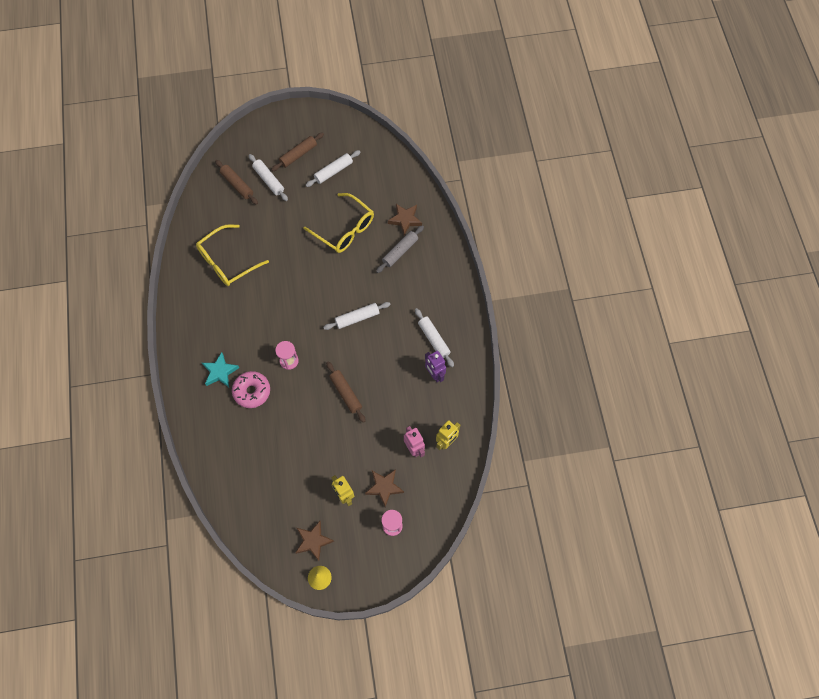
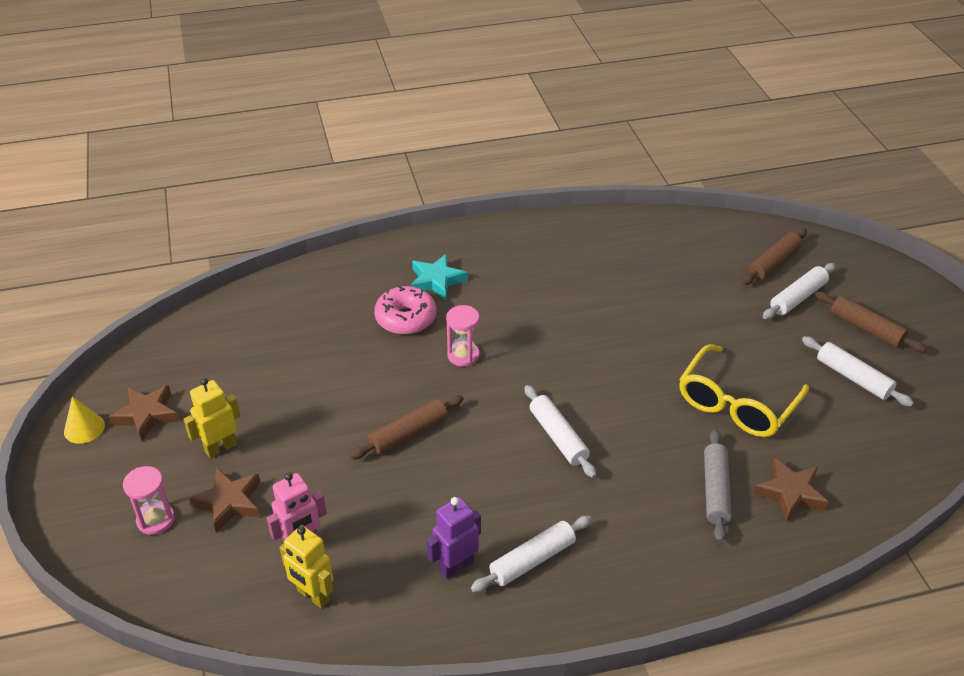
camera: 85 degrees right, 25 degrees down
yellow glasses [196,224,269,286] -> none
grey rolling pin [376,225,424,273] -> grey rolling pin turned 60 degrees clockwise [704,429,732,542]

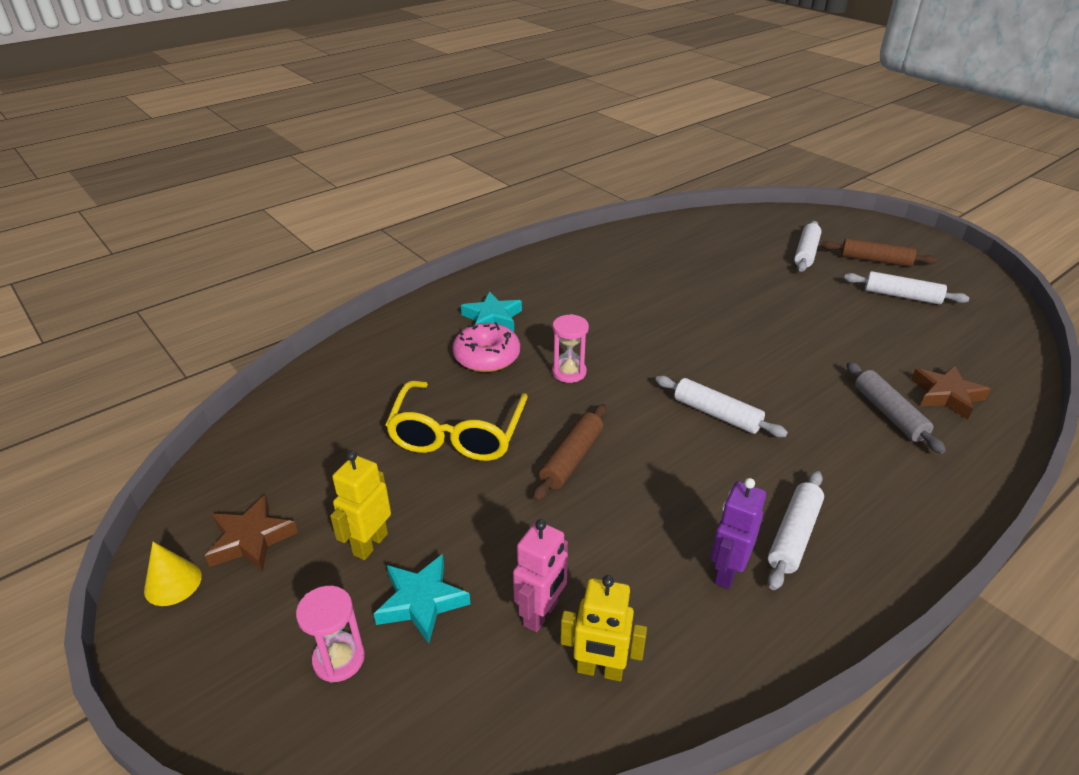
camera: 25 degrees left, 5 degrees down
brown star [189,468,260,533] -> turquoise star [374,554,470,644]
yellow glasses [679,344,809,437] -> yellow glasses moved to [385,381,528,461]
brown rolling pin [742,229,807,285] -> none

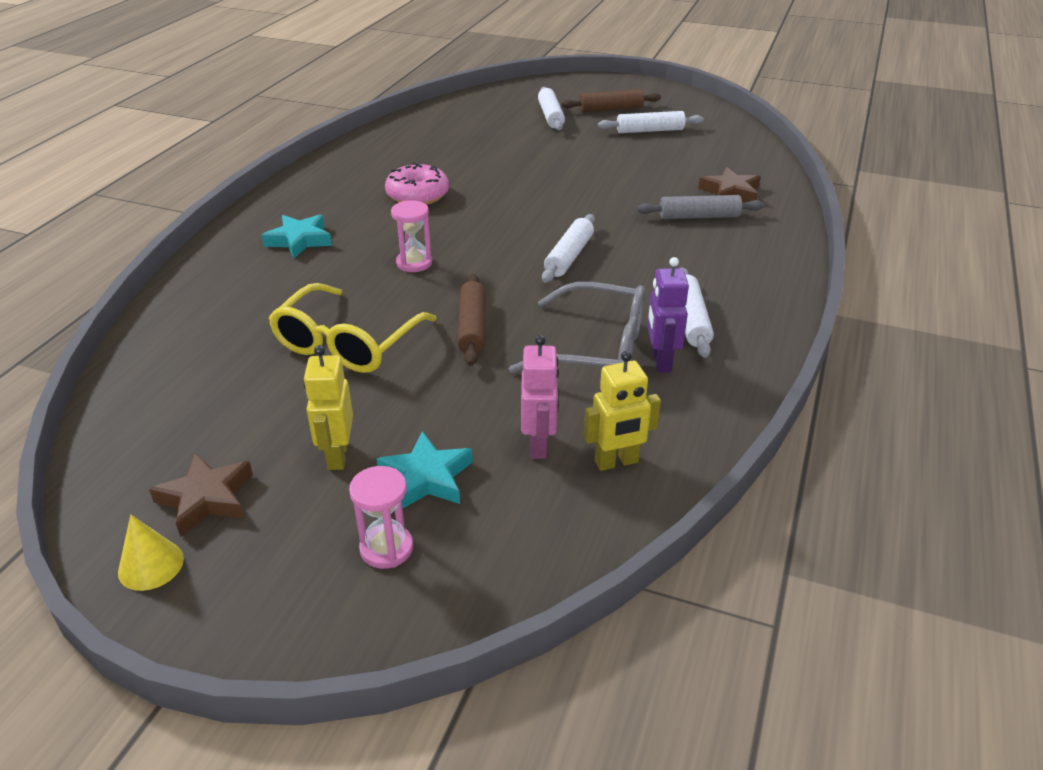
camera: 30 degrees left, 0 degrees up
yellow glasses [385,381,528,461] -> yellow glasses turned 45 degrees clockwise [268,283,437,373]
pink donut [453,322,520,372] -> pink donut moved to [385,163,449,205]
white rolling pin [655,376,788,437] -> white rolling pin turned 75 degrees counterclockwise [542,214,595,283]
grey rolling pin [847,362,946,454] -> grey rolling pin turned 45 degrees counterclockwise [637,195,764,219]
none -> grey glasses [509,282,645,373]

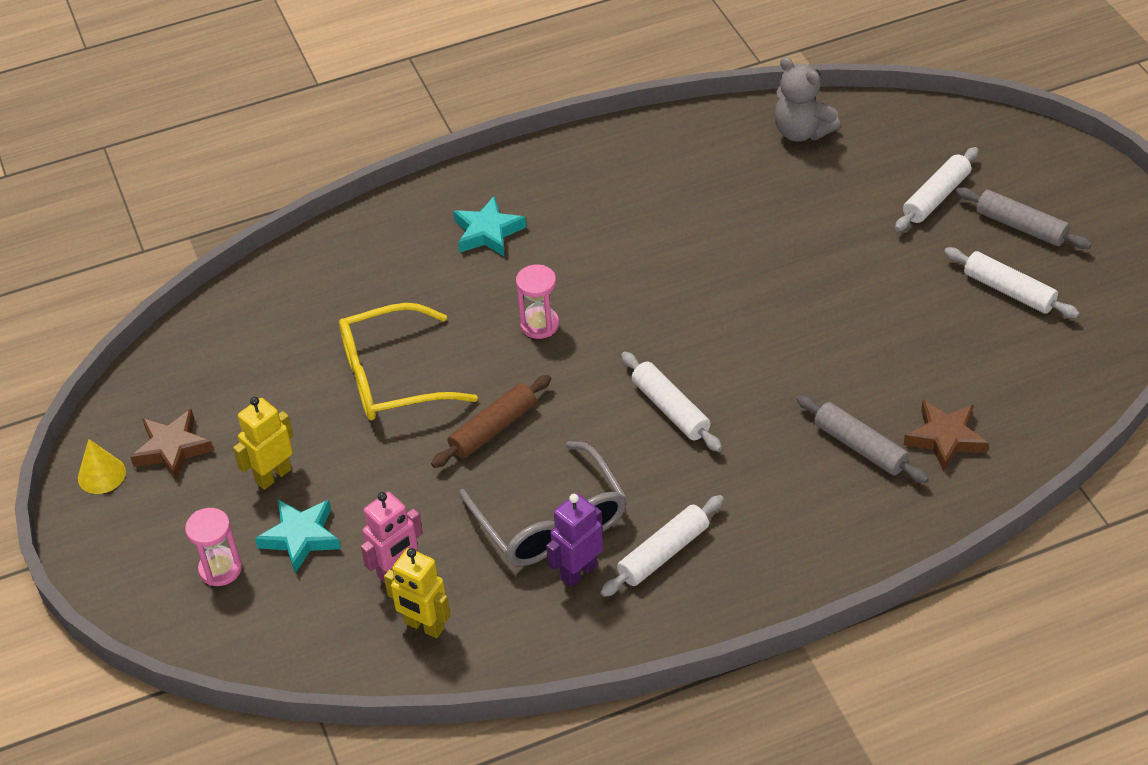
camera: 50 degrees right, 10 degrees up
pink donut [385,163,449,205] -> none
white rolling pin [542,214,595,283] -> white rolling pin turned 75 degrees clockwise [621,352,722,452]
brown rolling pin [561,89,661,112] -> grey rolling pin [956,187,1092,249]
none -> grey teddy bear [774,57,840,142]

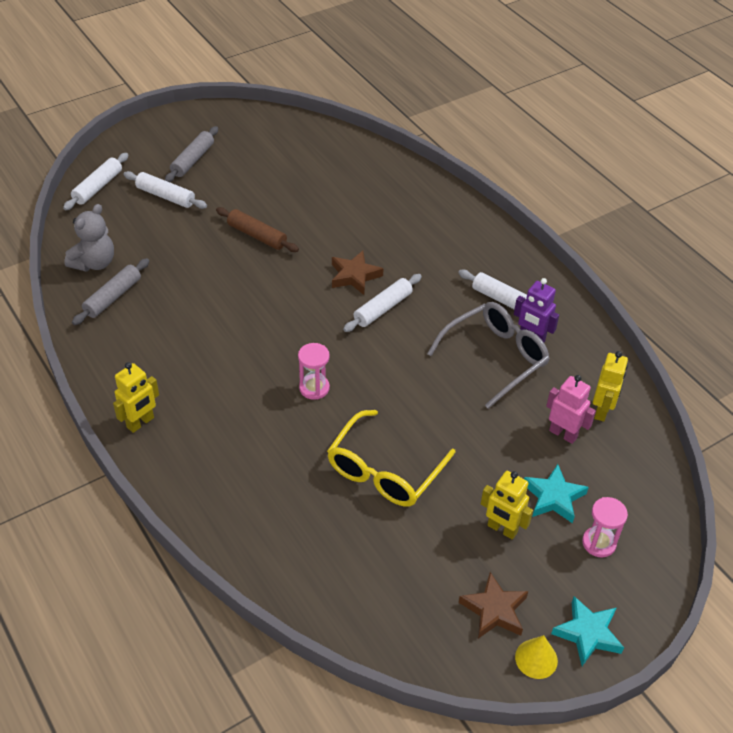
camera: 105 degrees left, 0 degrees up
yellow glasses [339,303,478,420] -> yellow glasses turned 60 degrees clockwise [327,410,456,507]
brown rolling pin [431,375,551,468] -> brown rolling pin moved to [216,207,299,252]
turquoise star [453,196,526,256] -> turquoise star moved to [551,596,624,666]
grey rolling pin [797,395,929,483] -> grey rolling pin moved to [72,258,149,325]
brown star [904,400,988,472] -> brown star moved to [332,251,383,295]
white rolling pin [944,247,1080,318] -> white rolling pin moved to [63,153,129,210]
none -> yellow robot [113,362,159,433]

